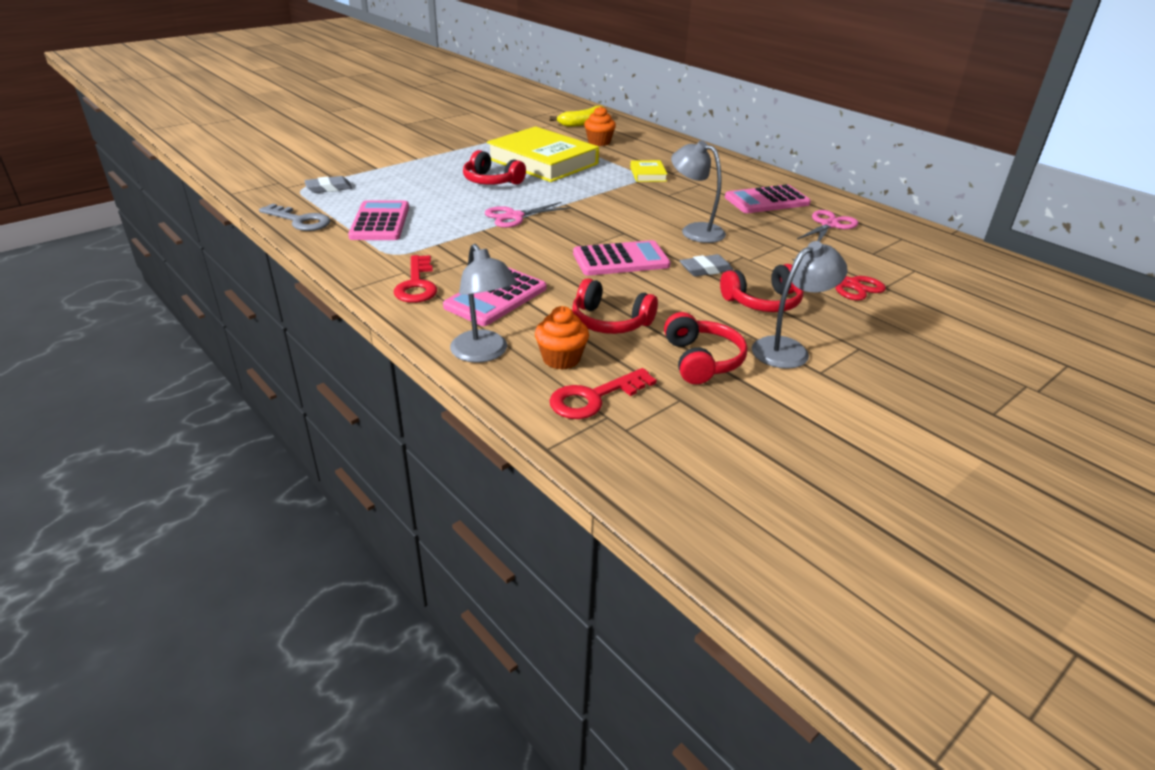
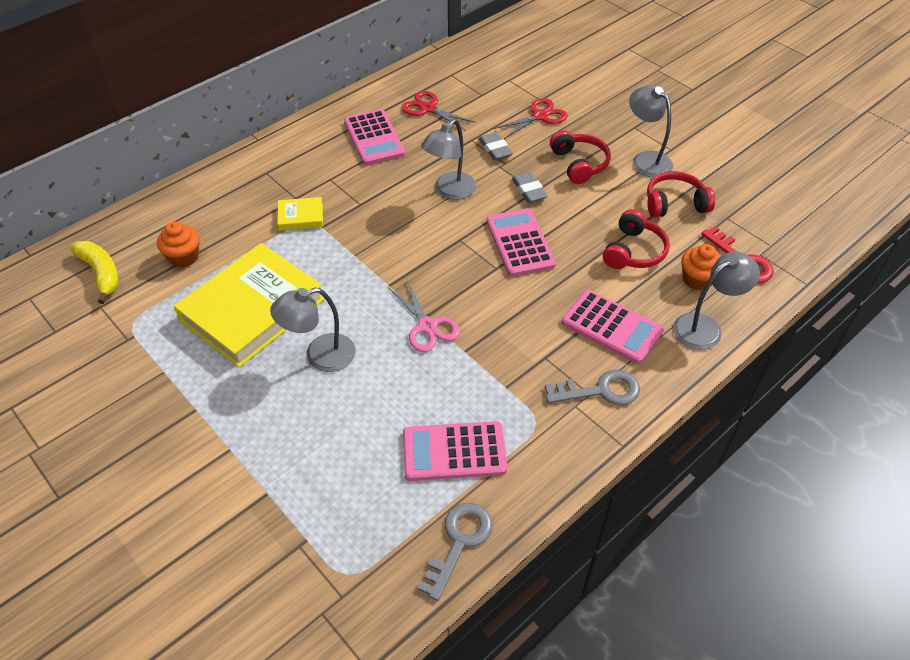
camera: 90 degrees left, 15 degrees up
grey eraser [304,176,352,193] -> grey eraser moved to [479,132,513,160]
red key [394,255,437,303] -> grey key [545,370,640,405]
red headphones [463,150,526,185] -> grey lamp [270,288,356,372]
pink scissors [797,210,858,242] -> red scissors [401,91,476,130]

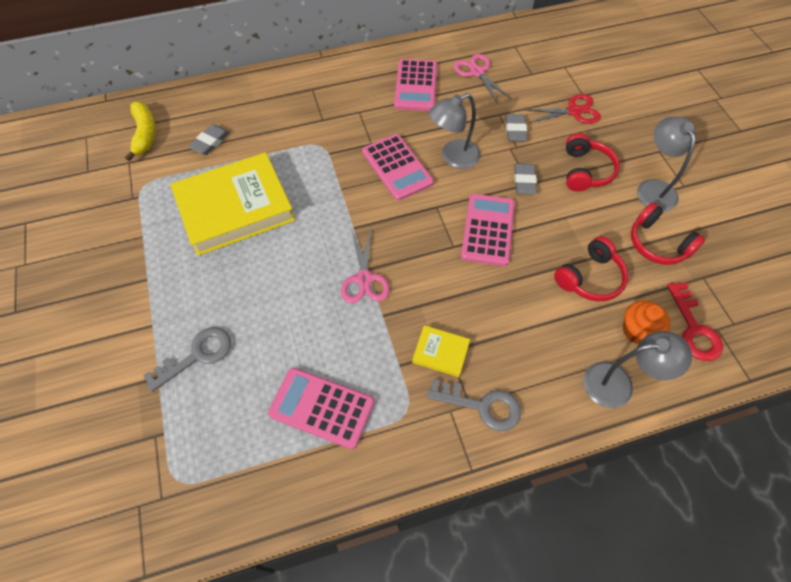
camera: 25 degrees right, 10 degrees up
orange cupcake [157,221,200,268] -> grey eraser [188,124,230,155]
grey lamp [270,288,356,372] -> none
yellow book [277,197,323,231] -> yellow book moved to [412,325,470,377]
red scissors [401,91,476,130] -> pink scissors [454,54,512,104]
grey key [417,502,493,601] -> grey key moved to [143,327,231,392]
pink calculator [562,290,664,364] -> pink calculator moved to [362,134,434,201]
red headphones [647,171,715,218] -> red headphones turned 150 degrees counterclockwise [631,202,705,265]

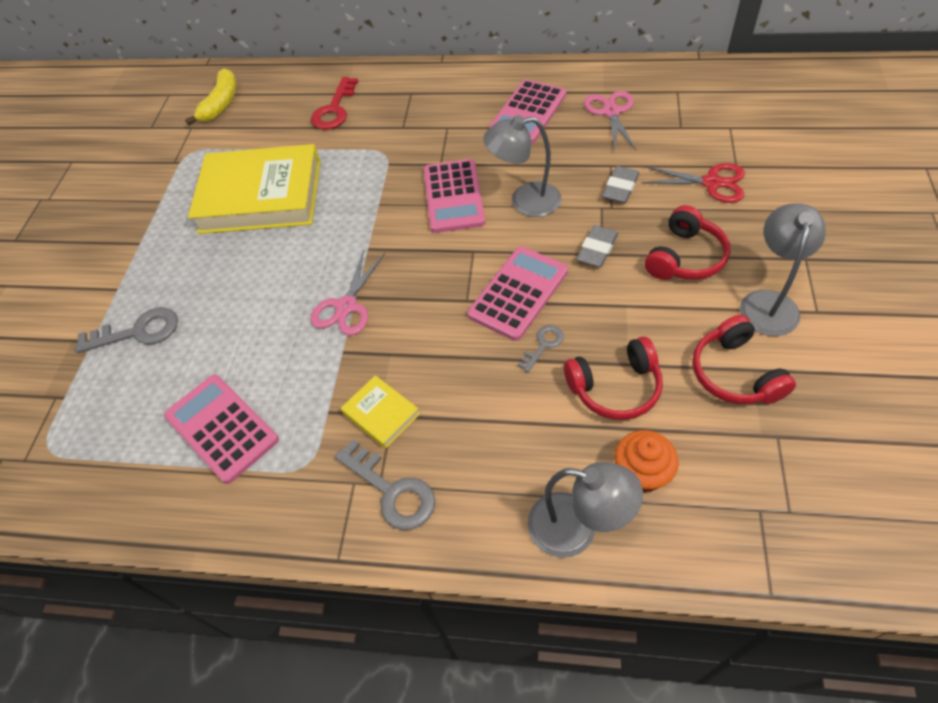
camera: 30 degrees right, 5 degrees down
grey eraser [188,124,230,155] -> none
red key [667,282,723,361] -> red key moved to [311,77,358,130]
none -> grey key [518,325,564,372]

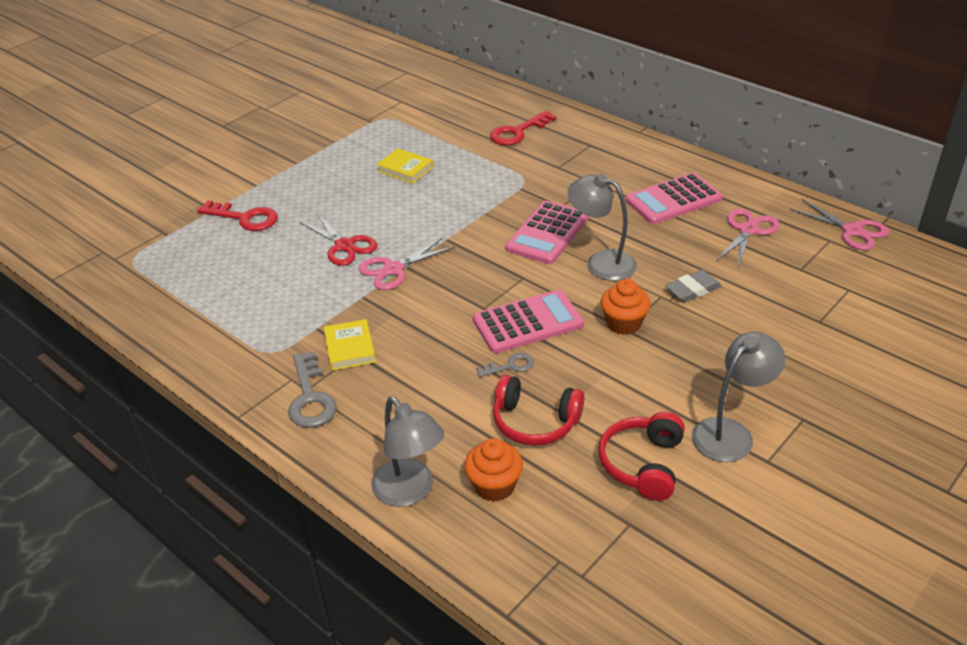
camera: 30 degrees right, 15 degrees down
grey key [75,307,178,353] -> red key [197,201,278,231]
pink calculator [164,374,279,484] -> none
yellow banana [185,68,237,125] -> none
yellow book [188,144,320,234] -> yellow book [377,148,433,184], size x0.42
grey eraser [576,225,618,267] -> orange cupcake [601,279,651,335]
red scissors [642,163,745,203] -> red scissors moved to [299,213,377,266]
red headphones [645,205,731,280] -> none
none -> pink scissors [789,199,889,250]

